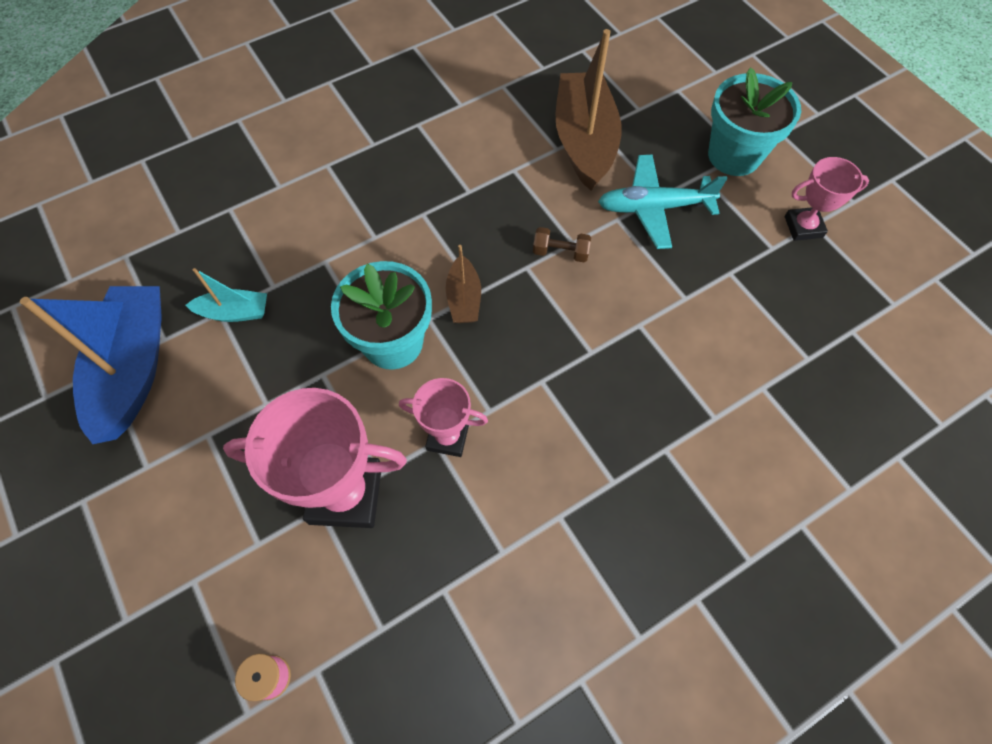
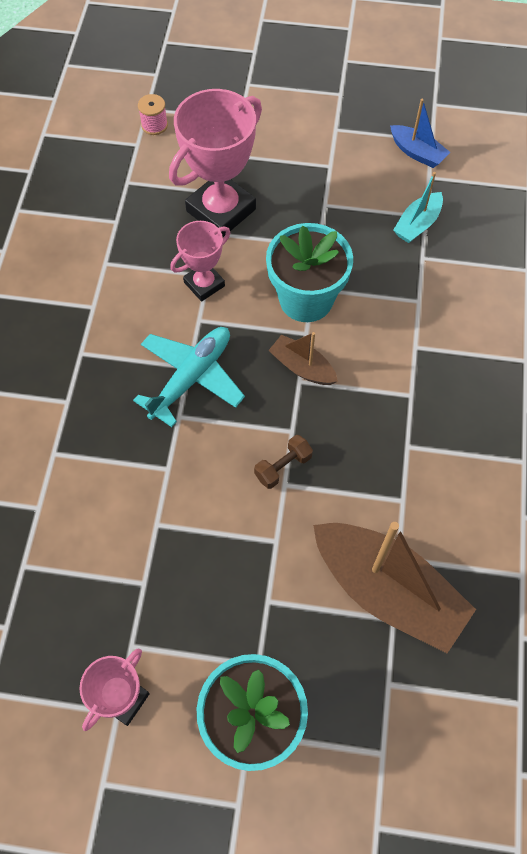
camera: 130 degrees right, 0 degrees up
blue boat [20,286,162,444] -> blue boat [390,99,450,168], size x0.49
turquoise plane [598,155,727,249] -> turquoise plane moved to [133,327,245,427]

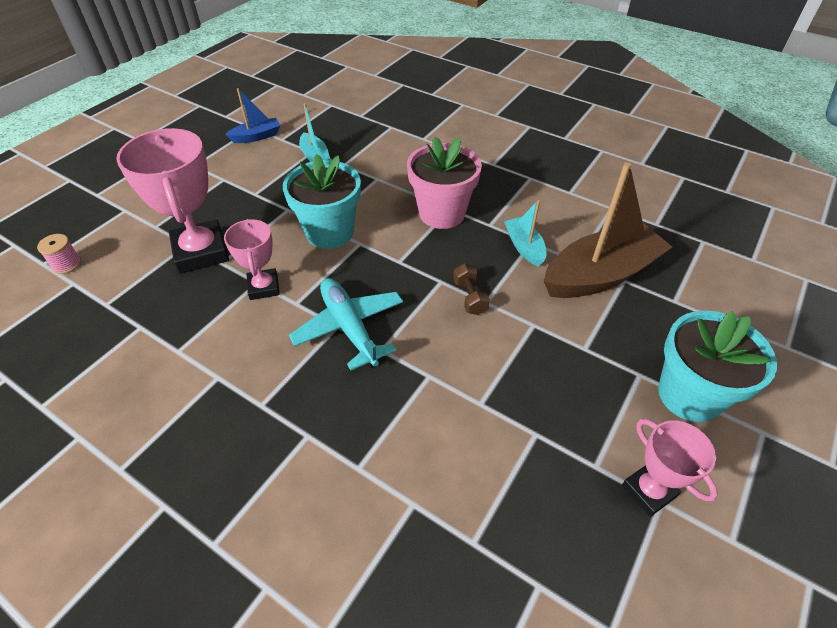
camera: 65 degrees left, 15 degrees down
brown boat [268,332,338,385] -> none
none -> pink flower pot [407,137,482,229]
none -> turquoise boat [504,200,547,267]

